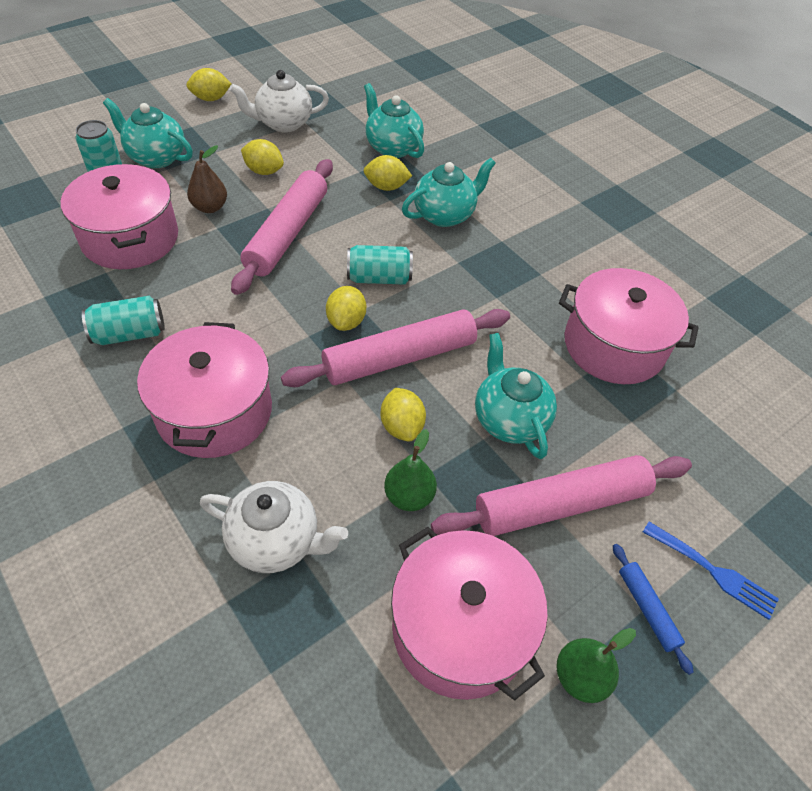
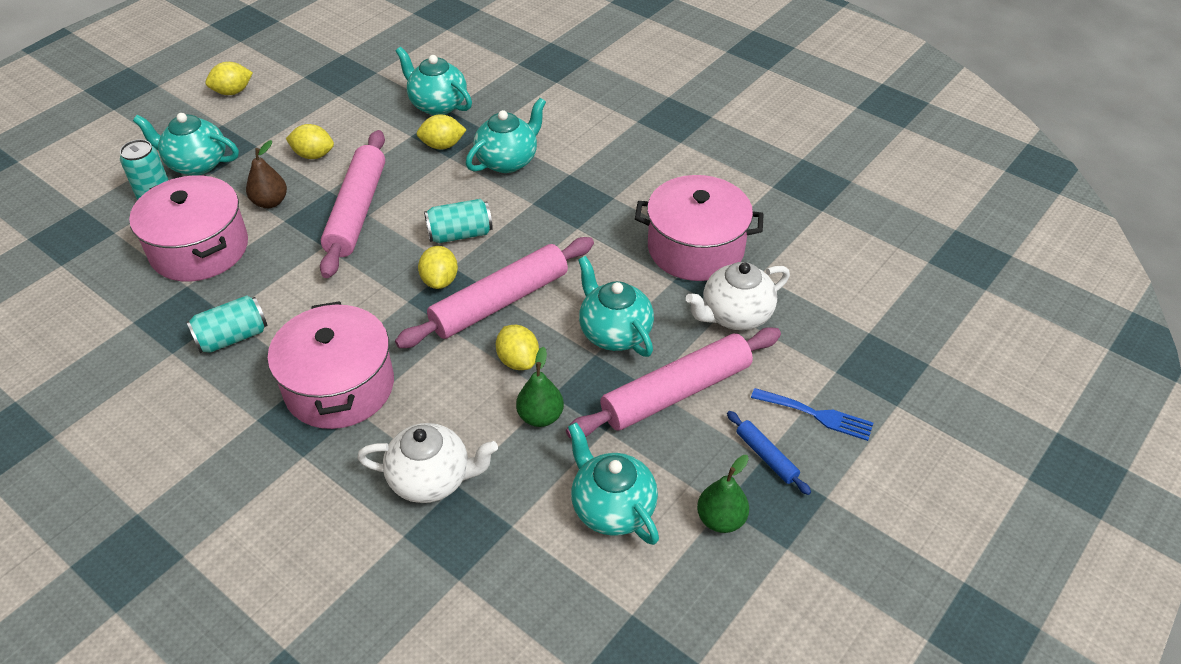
camera: 10 degrees left, 5 degrees down
white teapot [229,70,329,133] -> white teapot moved to [686,262,790,330]
pink pot [391,527,548,701] -> turquoise teapot [568,422,659,545]

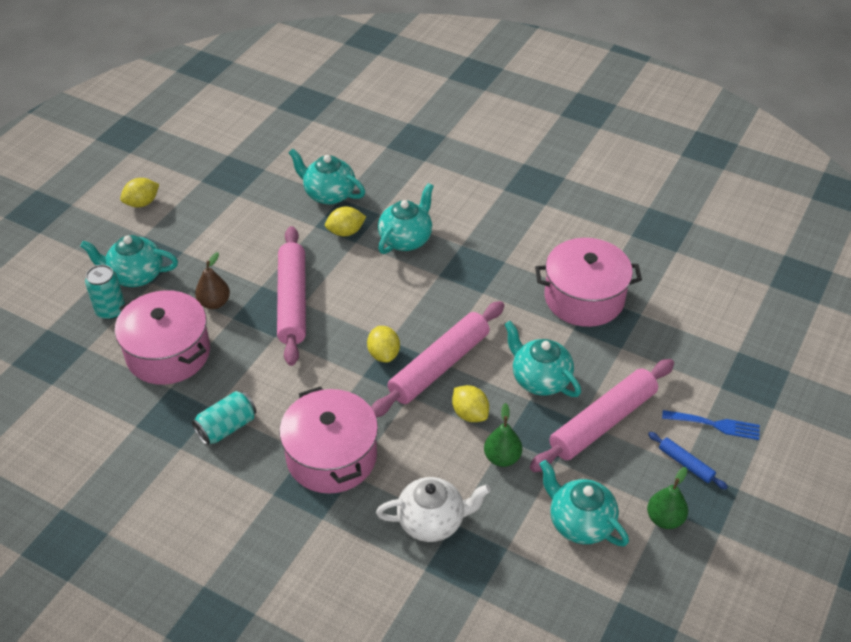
camera: 10 degrees left, 0 degrees up
yellow lemon [286,124,334,159] -> none
turquoise can [424,199,493,243] -> none
white teapot [686,262,790,330] -> none

